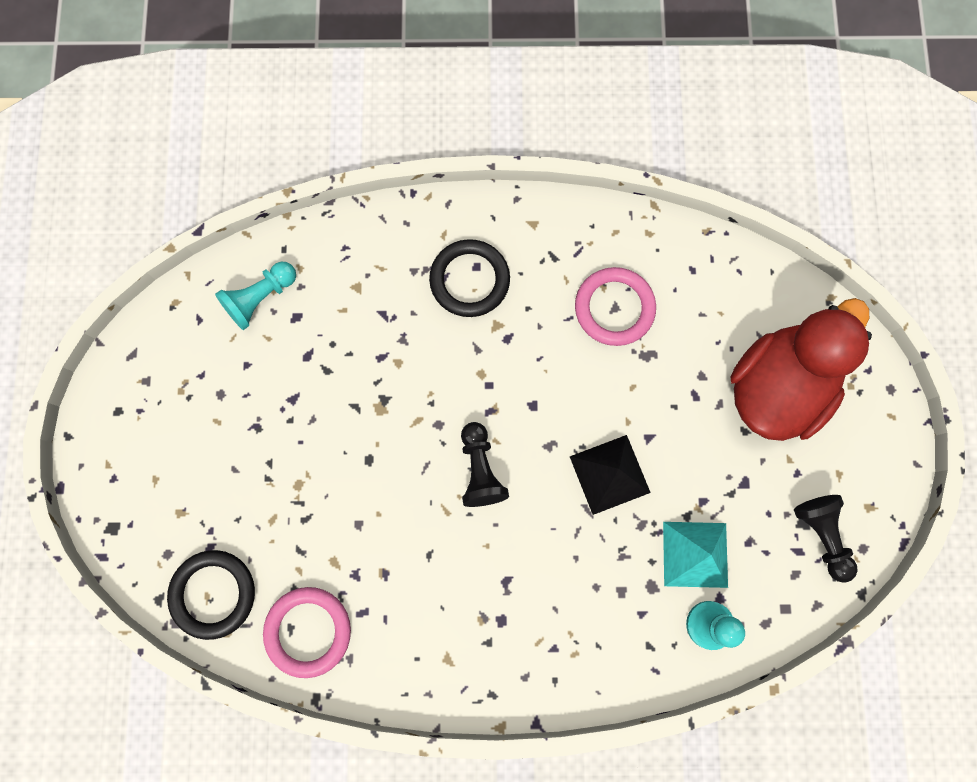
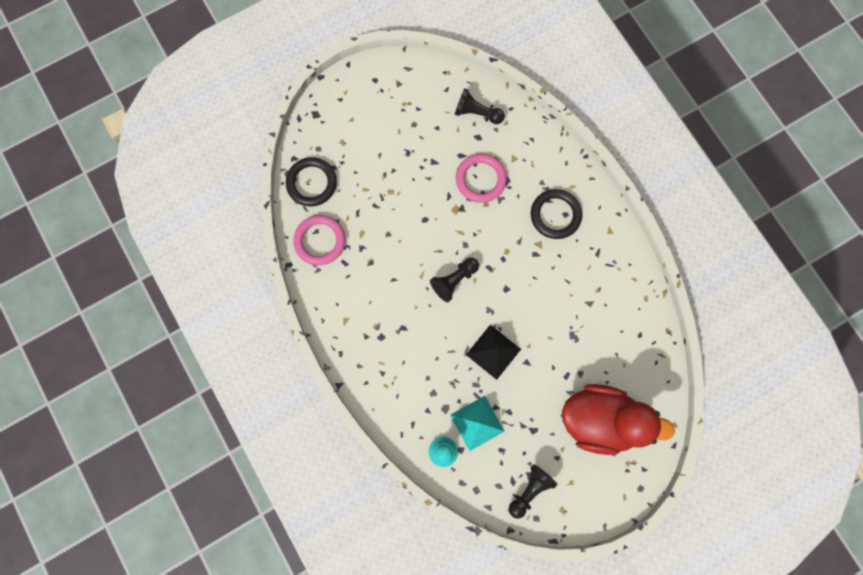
camera: 60 degrees right, 0 degrees up
turquoise pawn [215,262,296,330] -> black pawn [454,88,505,124]
pink ring [575,267,656,346] -> pink ring moved to [456,154,507,203]

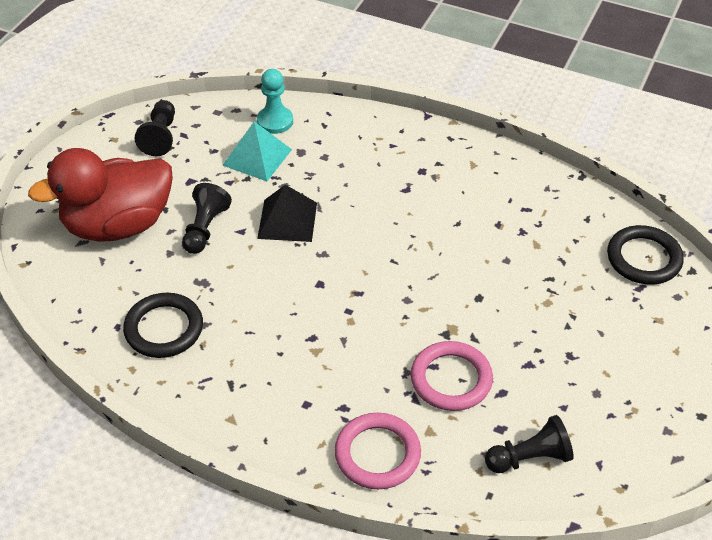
camera: 145 degrees right, 30 degrees down
pink ring [293,215,345,265] -> pink ring moved to [335,413,421,489]
black pawn [430,258,479,302] -> black pawn moved to [182,183,232,254]
black ring [531,189,582,239] -> black ring moved to [123,293,203,358]

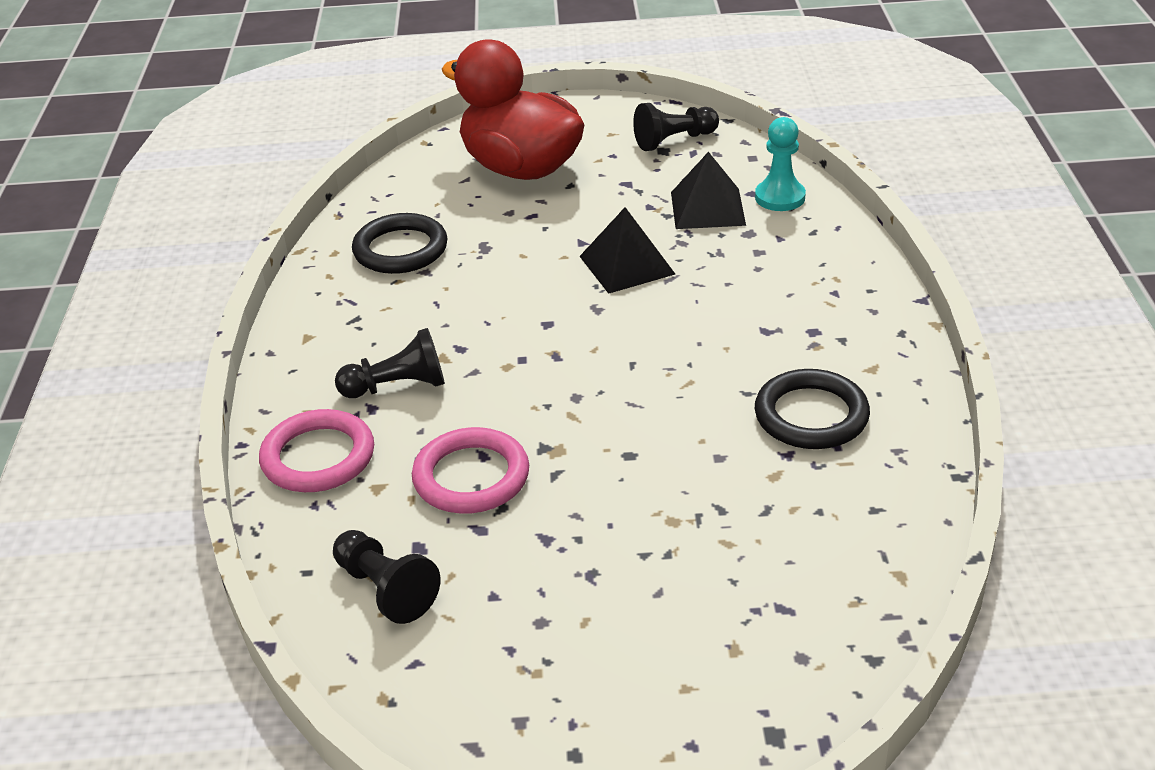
camera: 65 degrees right, 10 degrees down
black pawn [182,183,232,254] -> black pawn moved to [335,328,445,398]
turquoise pyramid [222,121,292,181] -> black pyramid [671,152,746,229]
black ring [607,225,684,285] -> black ring moved to [755,369,870,449]

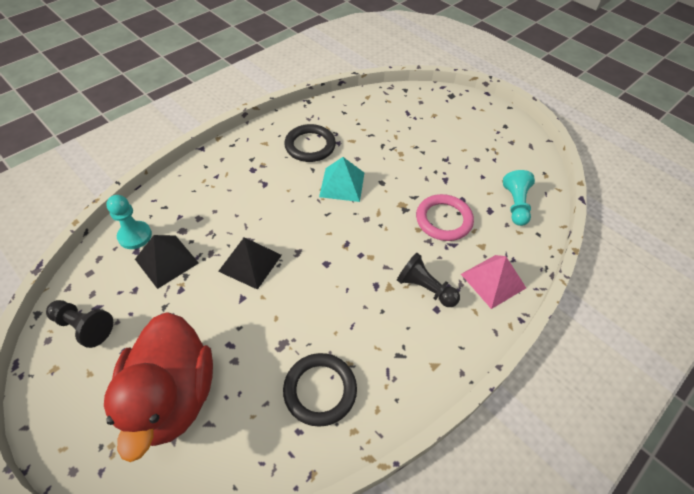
camera: 135 degrees left, 15 degrees up
pink ring [259,409,374,492] -> pink pyramid [461,255,526,309]
black pawn [333,530,441,624] -> turquoise pawn [503,170,535,226]
none -> turquoise pyramid [319,157,364,202]

